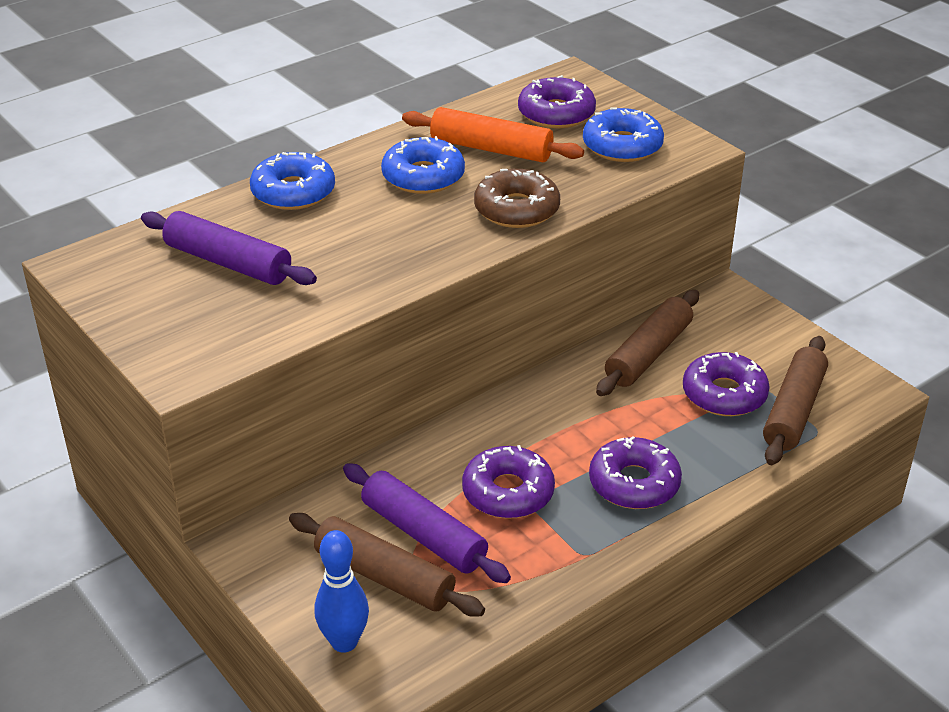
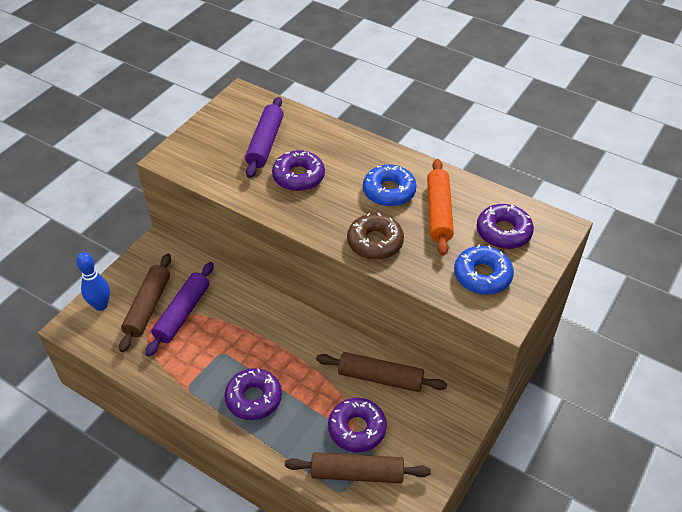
camera: 70 degrees right, 10 degrees up
blue donut [250,152,335,210] -> none
purple donut [462,445,555,519] -> purple donut moved to [272,150,325,191]

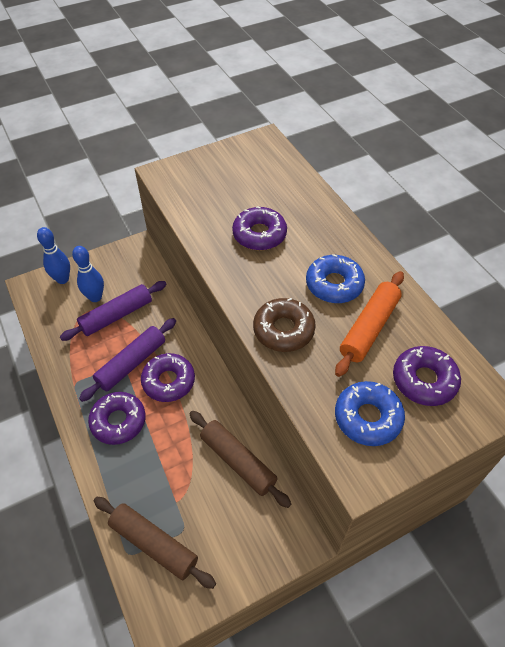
camera: 30 degrees right, 5 degrees up
brown rolling pin [119,254,171,352] -> blue bowling pin [72,246,104,302]
purple rolling pin [245,97,283,178] -> purple rolling pin moved to [79,318,176,402]
purple donut [328,398,387,452] -> purple donut moved to [141,353,195,402]

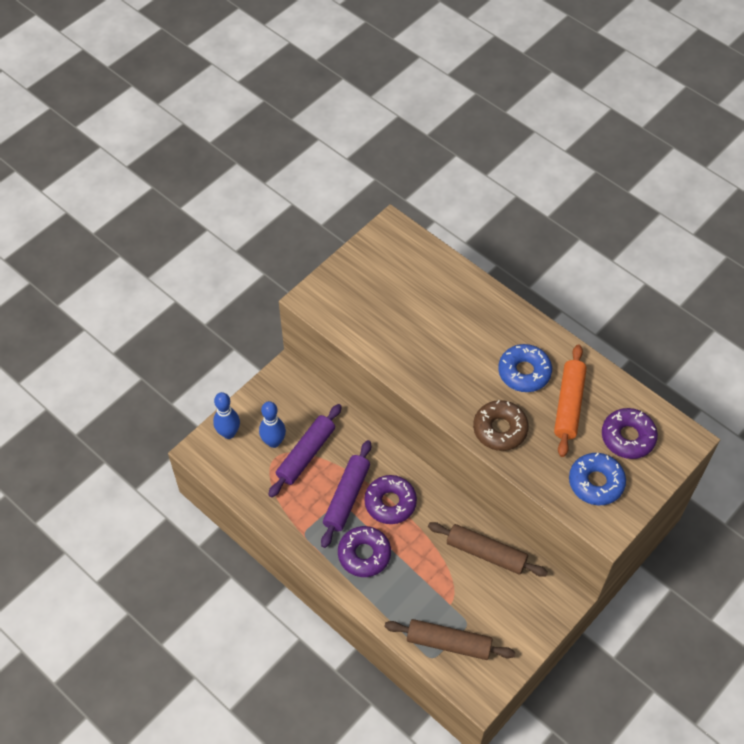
camera: 20 degrees left, 5 degrees up
purple donut [232,206,287,251] -> none

